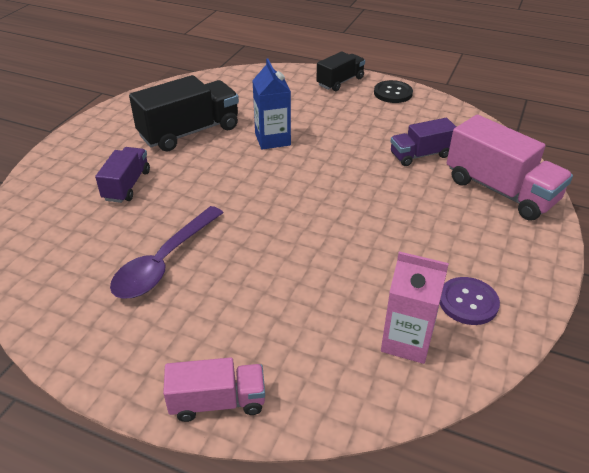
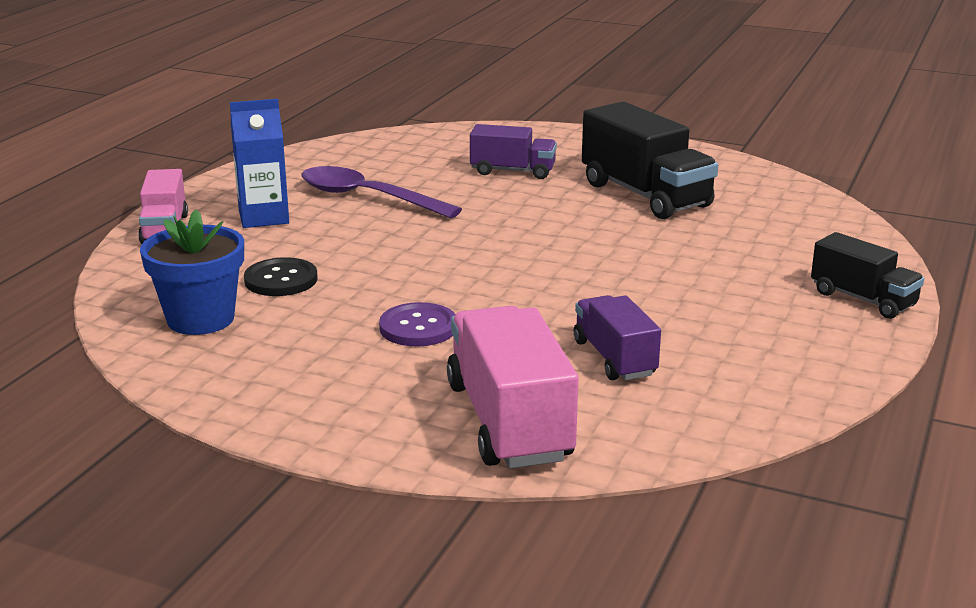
camera: 90 degrees right, 15 degrees down
blue carton [252,58,291,150] -> blue carton moved to [230,99,289,228]
black button [374,80,413,103] -> black button moved to [244,257,318,296]
pink carton [381,251,449,364] -> blue flower pot [140,210,244,335]
purple button [439,277,500,325] -> purple button moved to [379,302,455,347]
pink truck [447,115,573,221] -> pink truck turned 120 degrees clockwise [447,306,579,469]

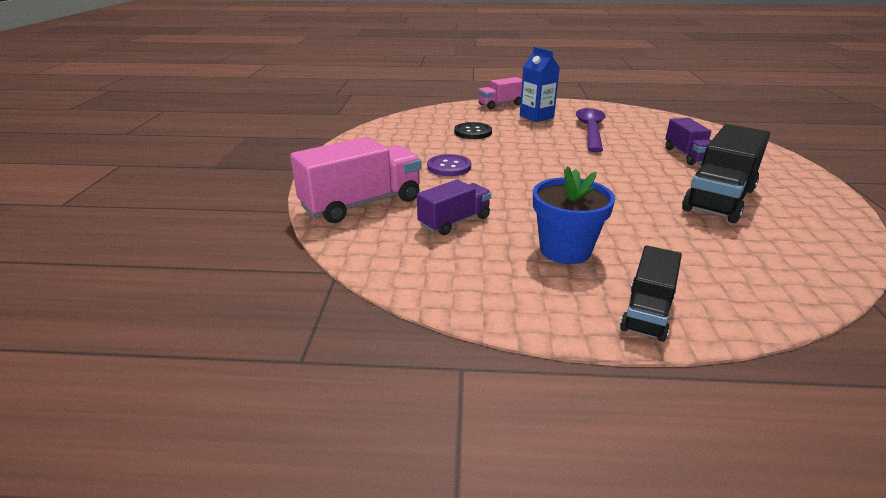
camera: 70 degrees right, 5 degrees up
blue flower pot [140,210,244,335] -> blue flower pot moved to [533,166,615,264]

